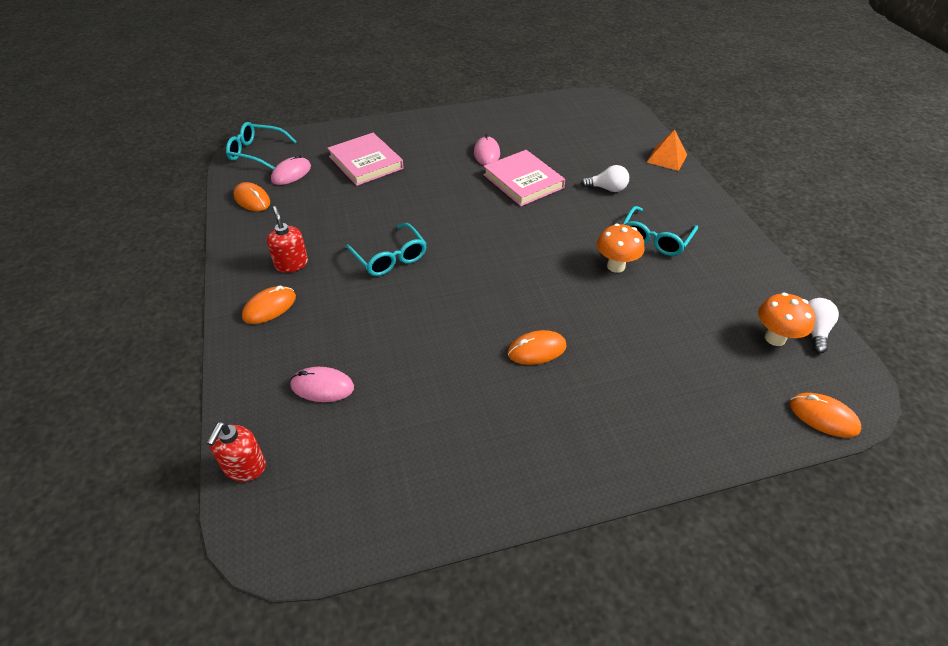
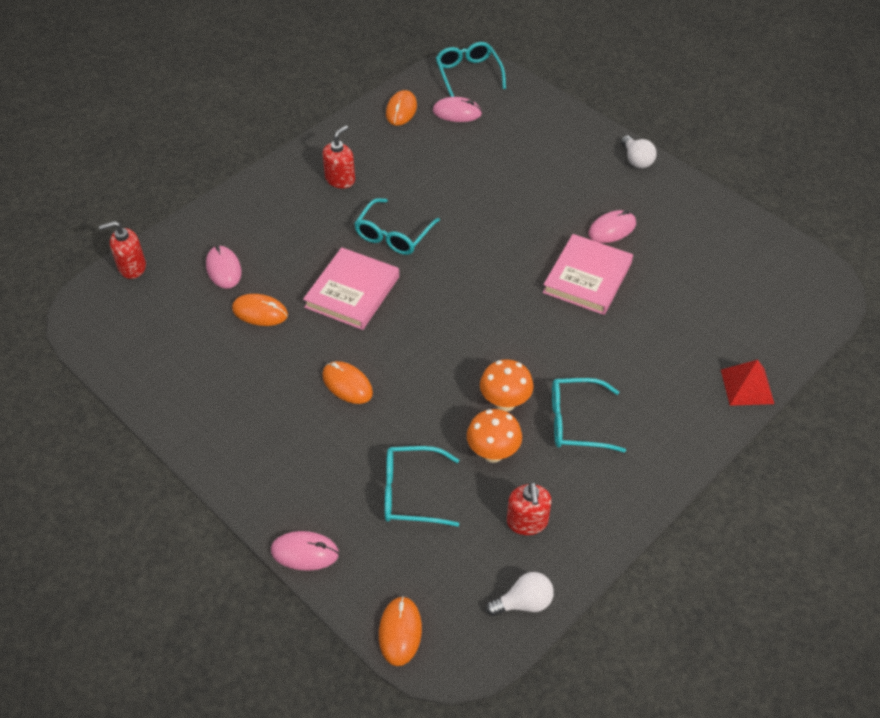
camera: 60 degrees right, 5 degrees up
orange mouse [242,286,296,324] -> orange mouse moved to [232,294,288,326]
pink book [327,133,404,186] -> pink book moved to [303,247,399,330]
white light bulb [581,165,629,192] -> white light bulb moved to [621,136,657,168]
orange pyramid [647,129,687,171] -> red pyramid [721,360,774,406]
orange mushroom [758,293,815,346] -> orange mushroom moved to [467,409,522,463]
none -> pink mouse [271,531,339,571]
none -> turquoise glasses [385,446,459,527]
none -> red soap dispenser [507,482,551,535]

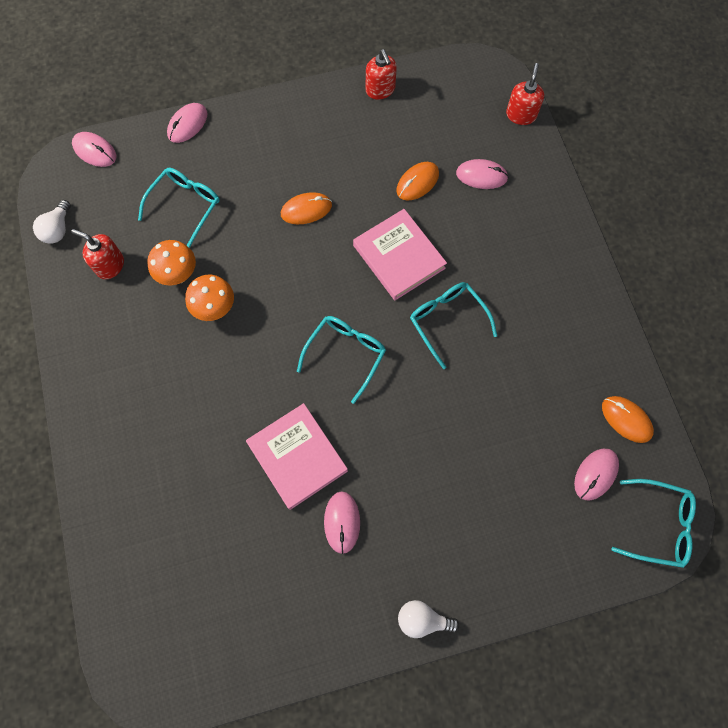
camera: 120 degrees right, 20 degrees up
red soap dispenser [323,125,355,188] -> red soap dispenser moved to [366,49,397,99]
orange mouse [379,596,422,666] -> pink mouse [72,132,117,167]
turquoise glasses [552,378,626,453] -> turquoise glasses moved to [297,316,386,404]
red pyramid [721,360,774,406] -> none

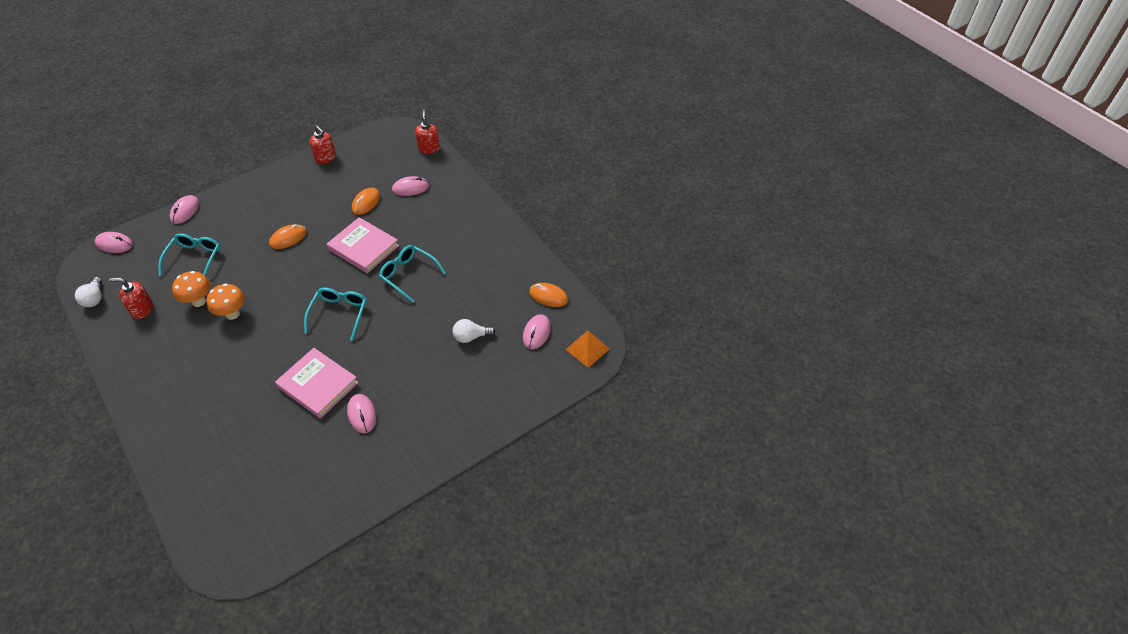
camera: 20 degrees left, 20 degrees down
white light bulb [398,600,459,638] -> white light bulb moved to [453,319,495,343]
turquoise glasses [611,479,696,568] -> orange pyramid [565,331,609,368]

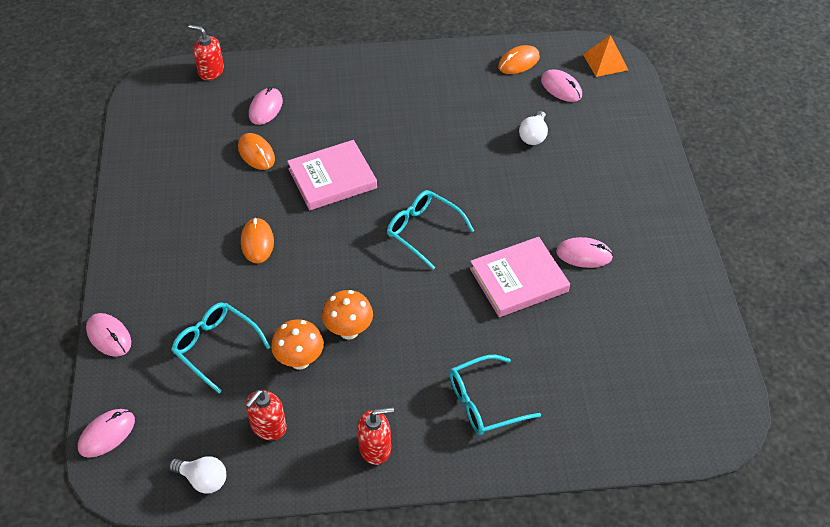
camera: 60 degrees left, 0 degrees up
red soap dispenser [310,126,336,164] -> red soap dispenser moved to [357,407,394,465]
turquoise glasses [379,245,446,303] -> turquoise glasses moved to [450,355,541,435]

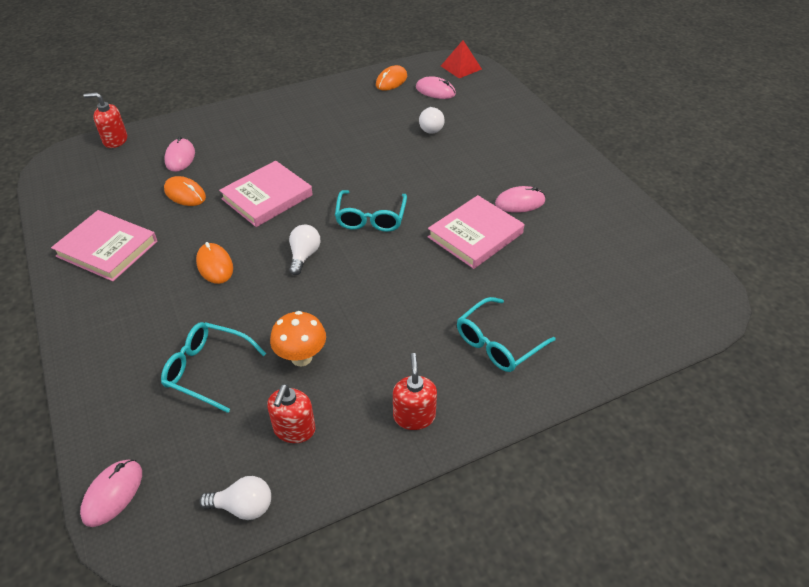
camera: 20 degrees left, 5 degrees down
pink mouse [86,313,131,357] -> none
orange mushroom [322,290,373,340] -> none
red soap dispenser [357,407,394,465] -> red soap dispenser turned 60 degrees counterclockwise [393,353,437,430]
turquoise glasses [387,190,474,270] -> turquoise glasses turned 105 degrees counterclockwise [335,190,407,232]
orange pyramid [583,35,628,77] -> red pyramid [441,40,482,78]
none -> pink book [51,210,157,281]
none -> white light bulb [289,225,321,275]

